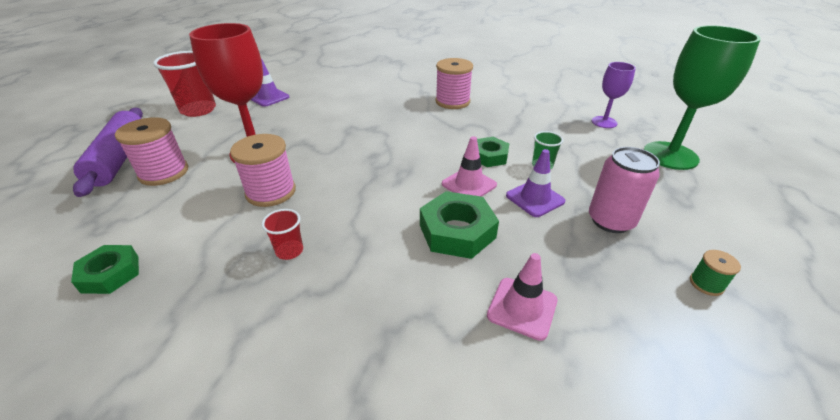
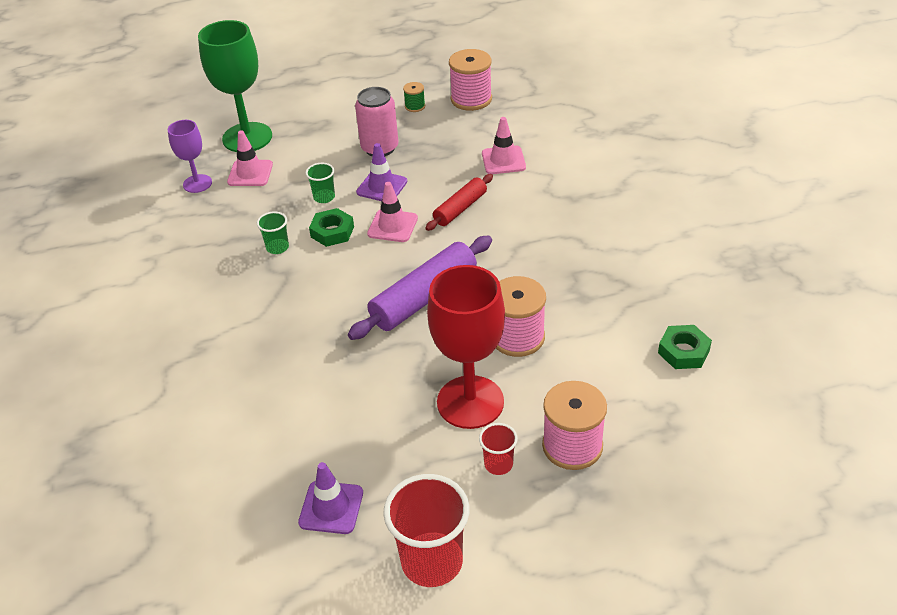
camera: 120 degrees left, 5 degrees up
purple rolling pin [73,108,143,197] -> purple rolling pin moved to [348,235,492,340]
red cup [261,209,303,260] -> red cup moved to [479,423,518,475]
green nut [420,191,499,259] -> red rolling pin [425,174,493,231]
pink spool [435,58,473,109] -> pink spool moved to [449,49,492,111]
none -> pink traffic cone [227,130,273,186]
none -> green cup [257,212,289,254]

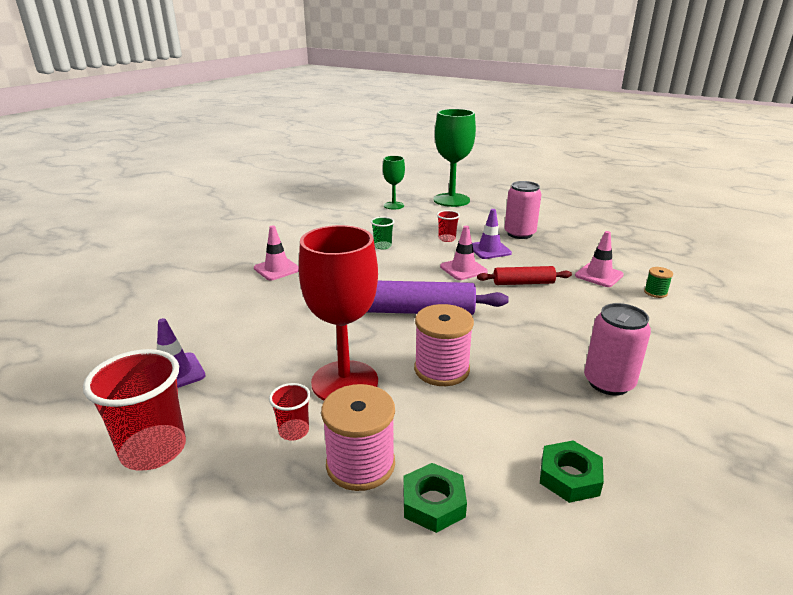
camera: 45 degrees right, 15 degrees down
purple goblet [168,120,212,193] -> green goblet [383,156,405,210]
pink traffic cone [227,130,273,186] -> pink traffic cone moved to [254,226,299,280]
green cup [305,163,335,203] -> red cup [437,210,460,242]
green nut [309,208,354,247] -> green nut moved to [403,463,467,533]
green spool [403,82,425,112] -> green spool moved to [644,267,673,298]
pink spool [449,49,492,111] -> none
none -> pink can [584,303,651,396]

